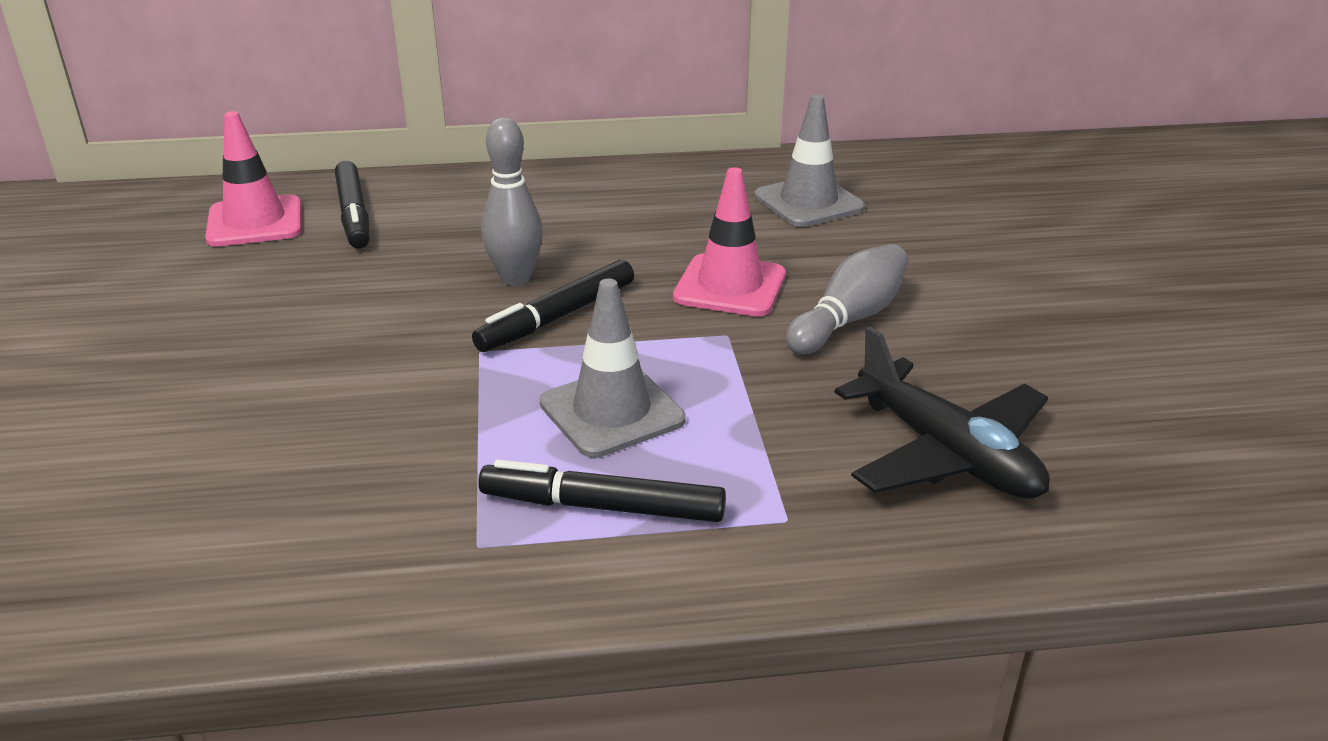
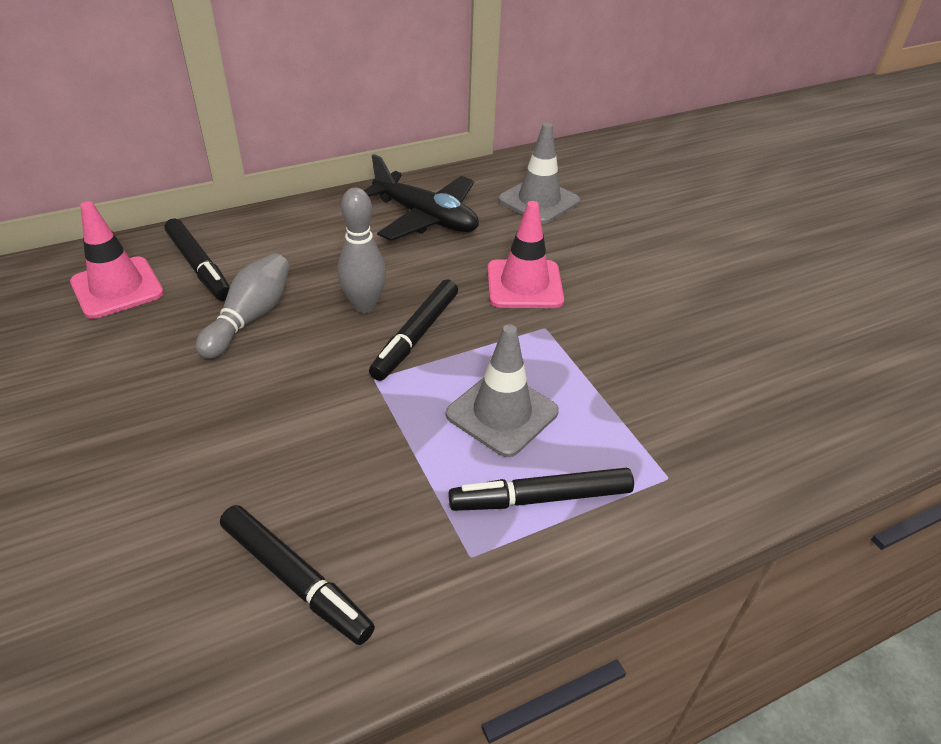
camera: 20 degrees left, 10 degrees up
grey bowling pin [786,244,909,354] -> grey bowling pin moved to [196,253,290,359]
black plane [834,326,1050,499] -> black plane moved to [364,154,479,241]
none -> black marker [220,505,375,645]

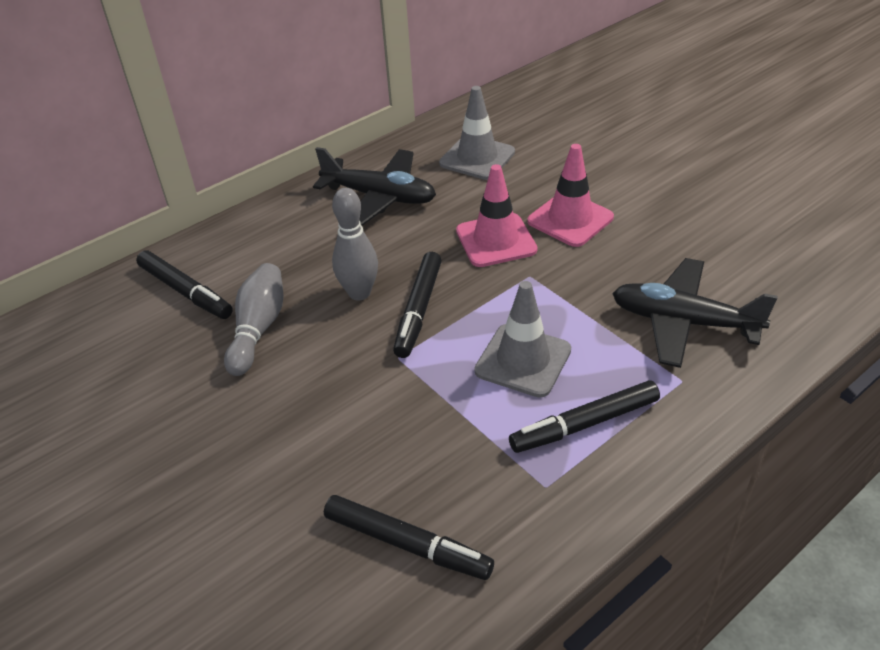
camera: 10 degrees left, 0 degrees up
pink traffic cone [70,201,164,319] -> pink traffic cone moved to [527,144,614,247]
none -> black plane [612,258,778,368]

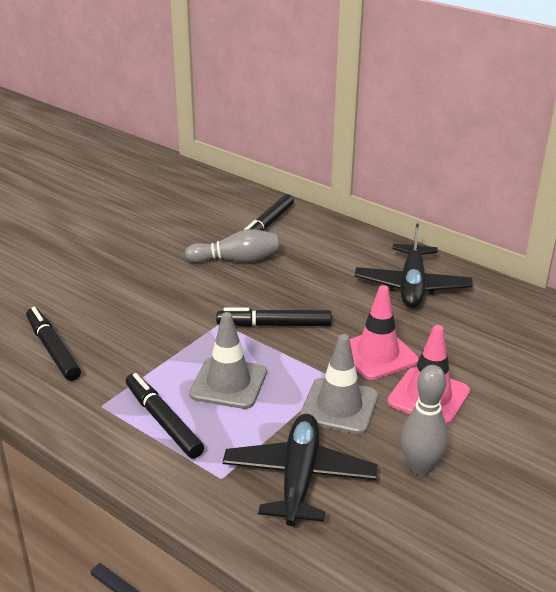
camera: 75 degrees right, 10 degrees down
black marker [324,495,494,580] -> black marker turned 135 degrees clockwise [26,307,81,381]
grey bowling pin [332,188,378,301] -> grey bowling pin moved to [401,365,448,476]
grey traffic cone [439,86,515,180] -> grey traffic cone moved to [300,334,378,434]

